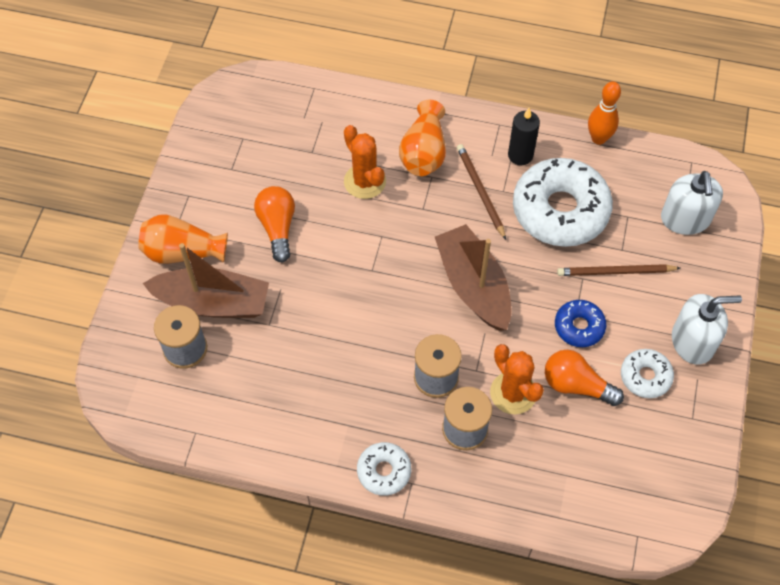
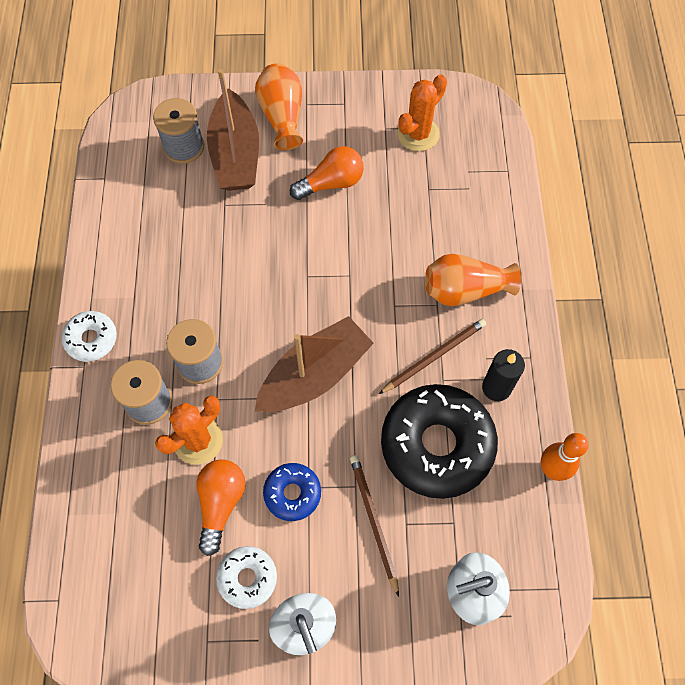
camera: 75 degrees right, 5 degrees up
orange cactus [344,125,386,199] -> orange cactus moved to [397,74,447,151]
white donut [513,158,613,247] -> black donut [381,384,498,499]

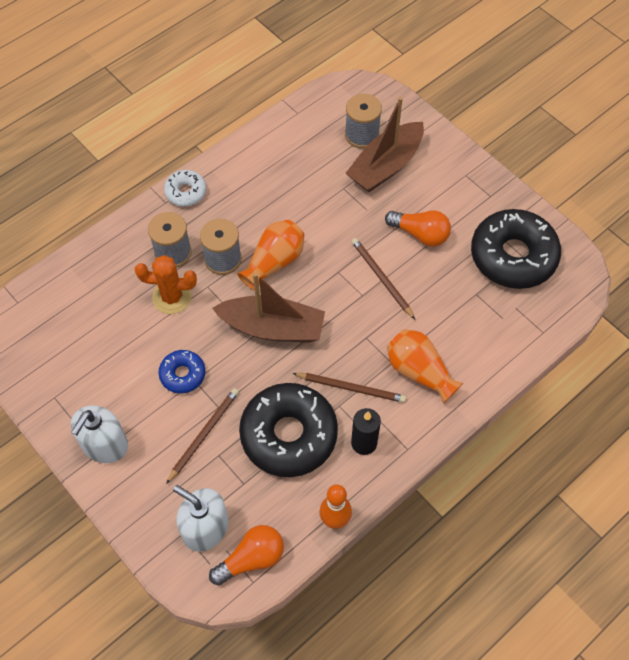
camera: 50 degrees right, 5 degrees down
orange light bulb [196,459,246,556] -> orange light bulb moved to [209,525,284,585]
white donut [216,546,277,609] -> none
orange vase [255,63,303,150] -> orange vase moved to [237,220,304,291]
orange cactus [397,74,447,151] -> black donut [471,209,561,289]
none -> brown pencil [351,238,415,319]

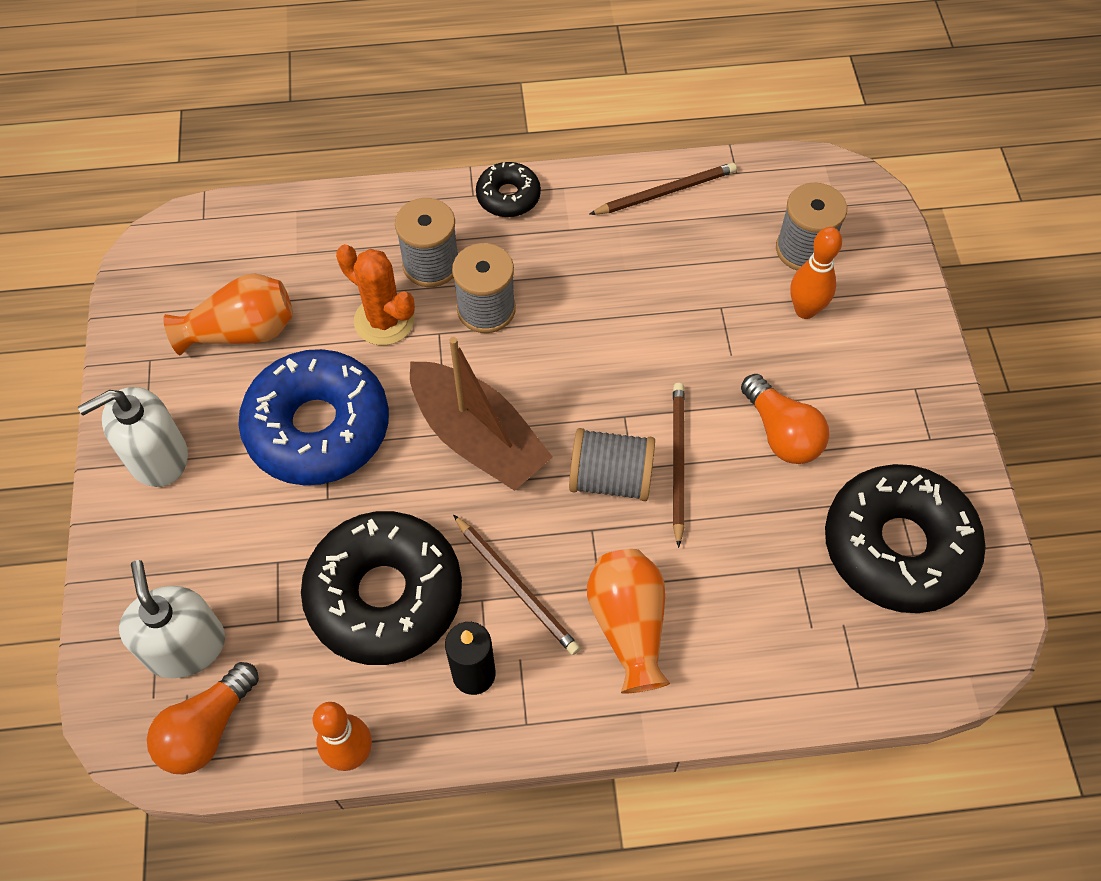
camera: 35 degrees right, 0 degrees up
blue donut [158,350,205,393] -> blue donut [238,349,389,485], size x2.03
white donut [164,170,206,206] -> black donut [476,162,541,217]
brown pencil [166,388,239,484] -> brown pencil moved to [589,163,737,215]
orange light bulb [209,525,284,585] -> orange light bulb turned 120 degrees clockwise [147,662,259,774]
orange vase [237,220,304,291] -> orange vase moved to [163,273,293,355]
brown boat [346,97,424,192] -> orange bowling pin [790,227,842,319]
none -> grey spool [569,428,655,501]

